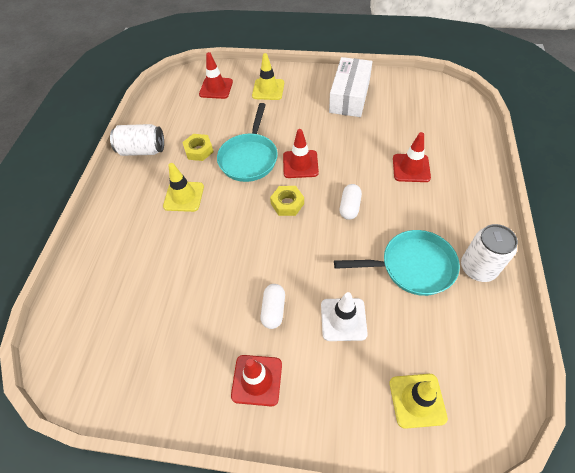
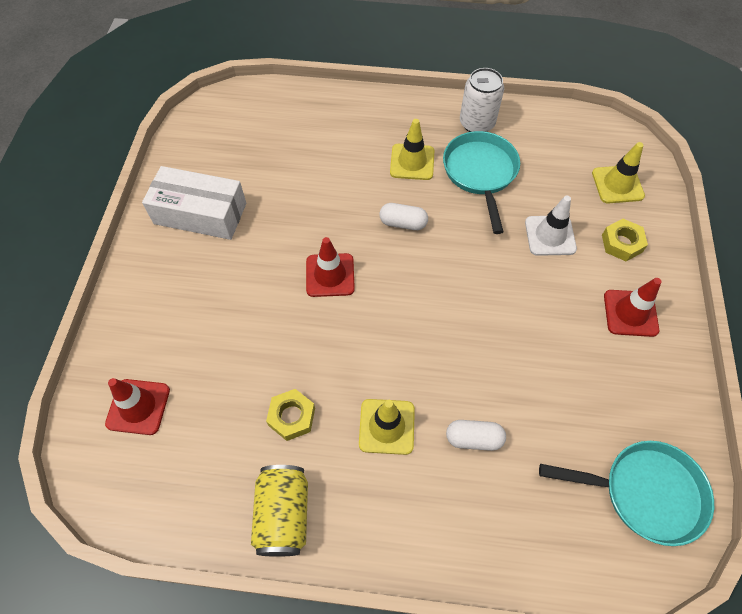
camera: 95 degrees left, 5 degrees up
white can [110,124,164,156] -> yellow can [251,465,308,557]
turquoise pan [217,103,278,182] -> turquoise pan moved to [539,441,714,546]
yellow traffic cone [252,53,284,100] -> yellow traffic cone moved to [390,119,434,180]
white capsule [260,284,285,329] -> white capsule moved to [446,420,506,451]
yellow nut [270,186,304,216] -> yellow nut moved to [602,219,648,261]
red traffic cone [393,132,431,182] -> none

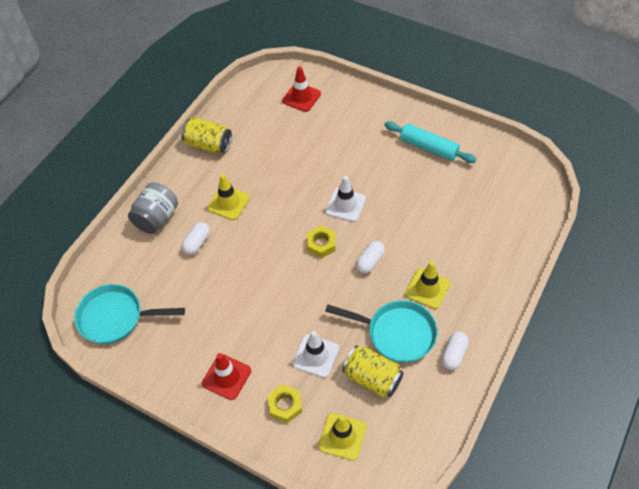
camera: 115 degrees right, 5 degrees down
white box [142,166,246,240] -> turquoise rolling pin [384,121,477,163]
yellow nut [266,389,315,441] -> yellow nut moved to [307,226,335,258]
red traffic cone [306,237,355,297] -> white traffic cone [325,176,366,222]
white can [460,68,504,132] -> white capsule [442,332,469,370]
turquoise pan [539,441,714,546] -> turquoise pan turned 60 degrees clockwise [74,284,185,344]
none -> grey jar [128,182,178,234]
none -> yellow can [342,345,404,397]

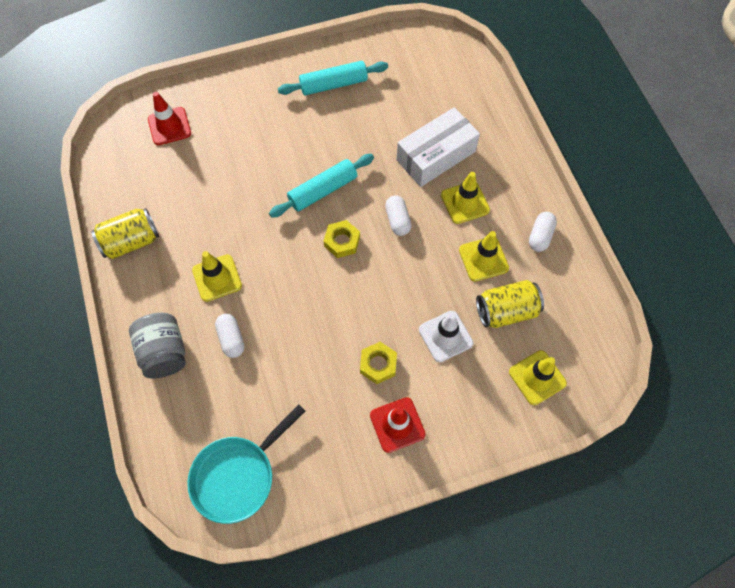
camera: 50 degrees left, 10 degrees up
yellow nut [268,384,302,423] -> yellow nut moved to [360,342,397,384]
white traffic cone [325,176,366,222] -> turquoise rolling pin [269,154,374,218]
turquoise pan [325,300,438,363] -> yellow traffic cone [459,231,509,281]
white capsule [442,332,469,370] -> white capsule turned 45 degrees clockwise [529,212,557,252]
none -> white box [396,107,480,187]

